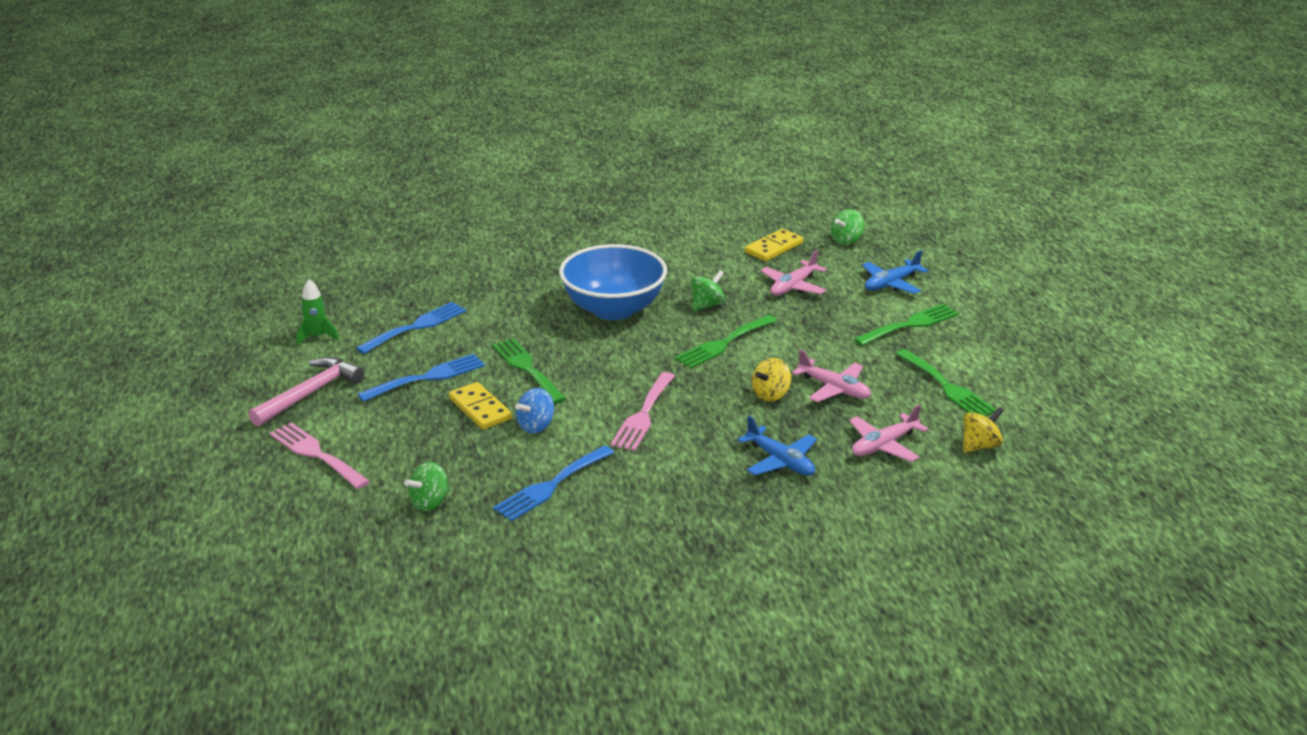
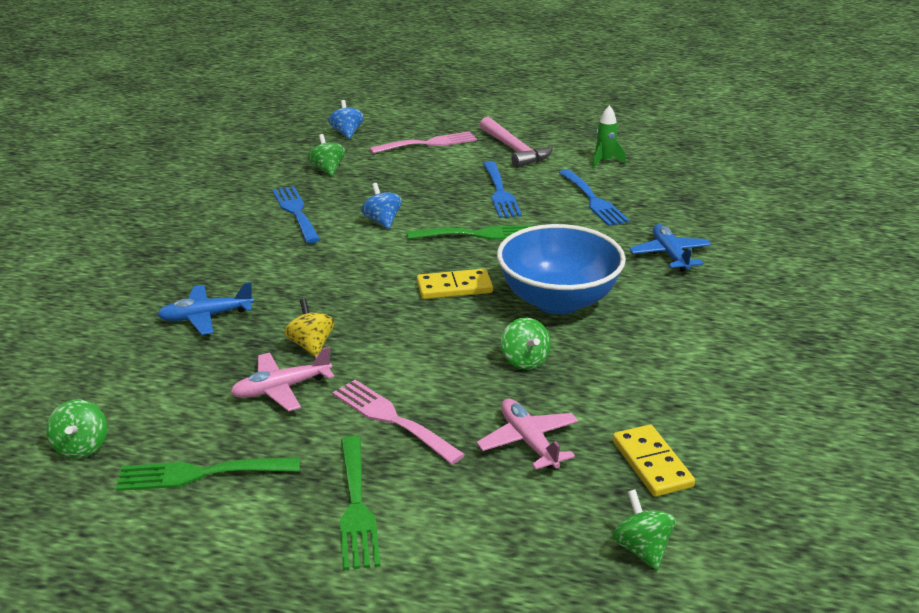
camera: 115 degrees right, 0 degrees up
yellow domino [449,382,512,430] -> yellow domino moved to [417,269,493,299]
pink fork [610,372,675,451] -> pink fork moved to [332,380,465,465]
green fork [675,315,777,368] -> none
pink plane [849,404,929,462] -> none
blue plane [862,250,929,294] -> blue plane moved to [629,224,712,272]
yellow spinning top [963,407,1004,453] -> green spinning top [46,400,107,458]
none -> blue spinning top [328,100,364,139]

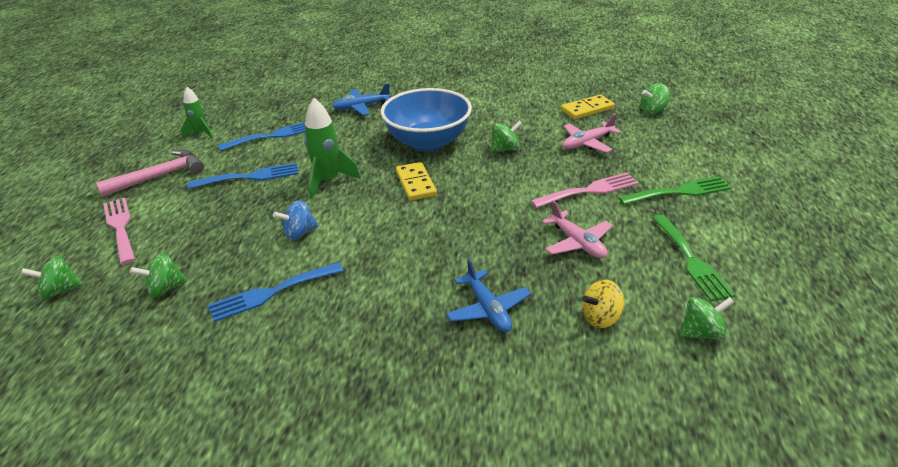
camera: 95 degrees left, 5 degrees up
yellow spinning top [284,299,335,357] -> yellow spinning top moved to [582,280,624,328]
blue spinning top [328,100,364,139] -> green spinning top [21,256,83,300]
pink fork [332,380,465,465] -> pink fork turned 150 degrees counterclockwise [531,173,639,208]
green fork [407,225,532,240] -> green rocket [304,98,361,199]

